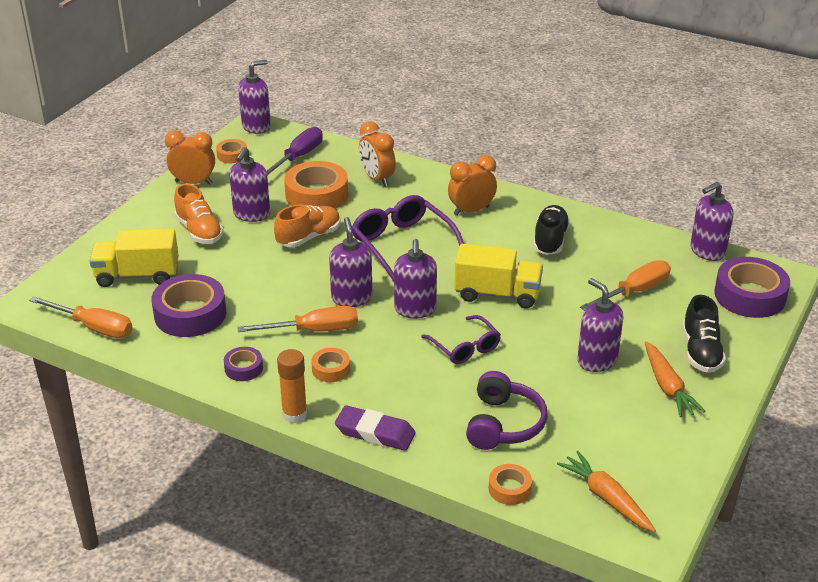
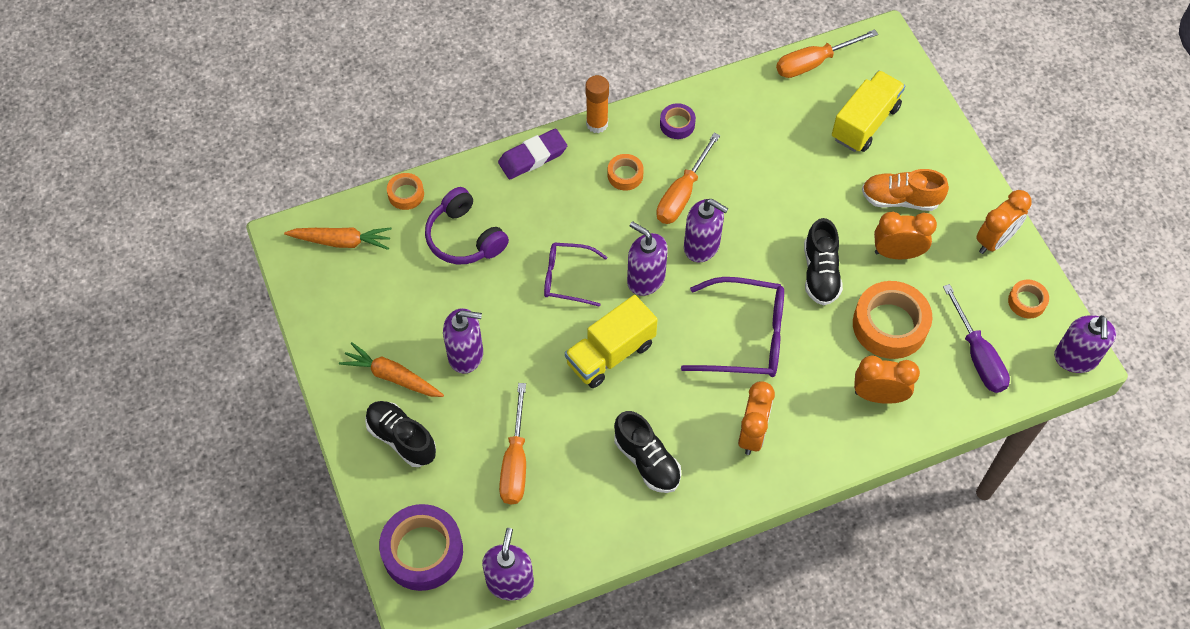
camera: 130 degrees right, 25 degrees up
purple tape [151,274,226,337] -> none
purple soap dispenser [229,147,270,222] -> orange clock [874,212,937,259]
orange shoe [274,204,341,247] -> black shoe [804,218,843,305]

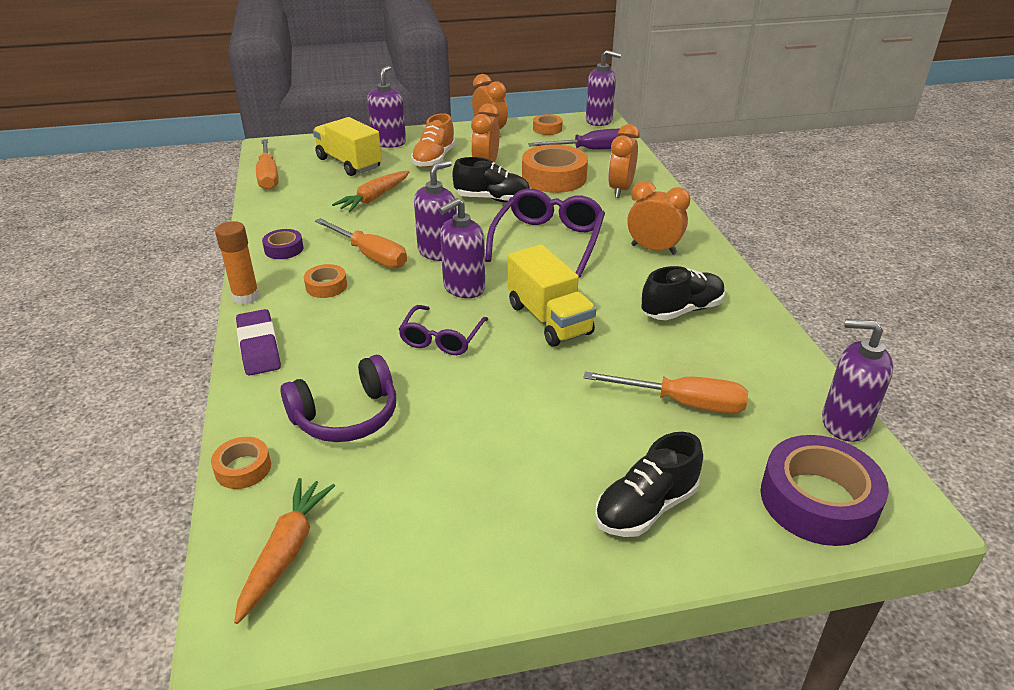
camera: 80 degrees left, 25 degrees down
orange carrot [339,342,444,397] -> orange carrot moved to [332,170,410,212]
purple soap dispenser [443,308,483,374] -> purple soap dispenser moved to [367,66,406,148]

